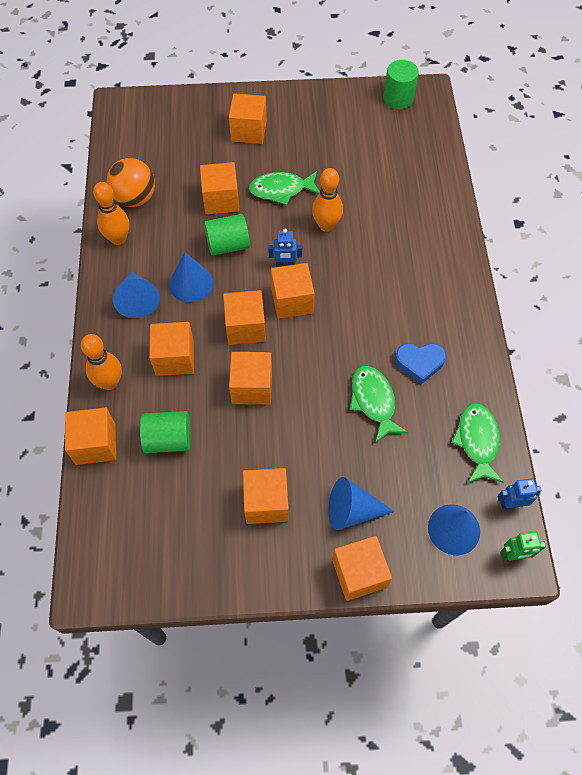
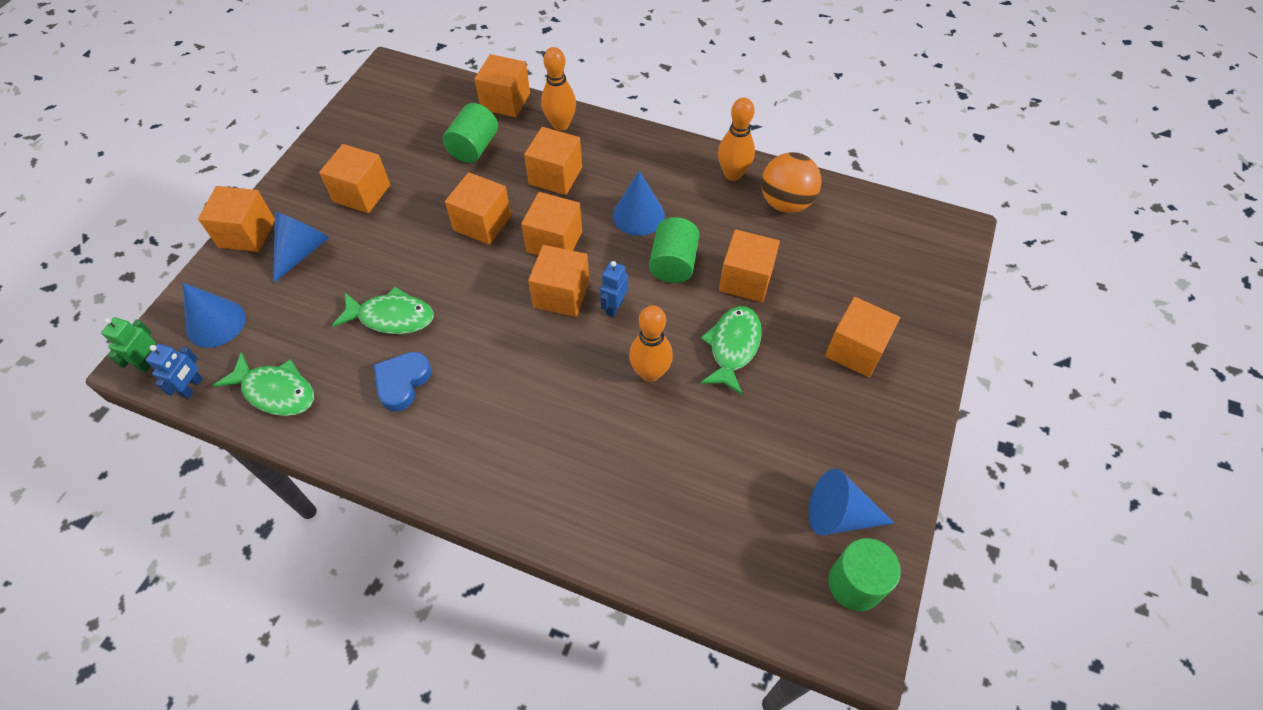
camera: 115 degrees right, 5 degrees down
blue cone [113,271,160,318] -> blue cone moved to [809,469,894,535]

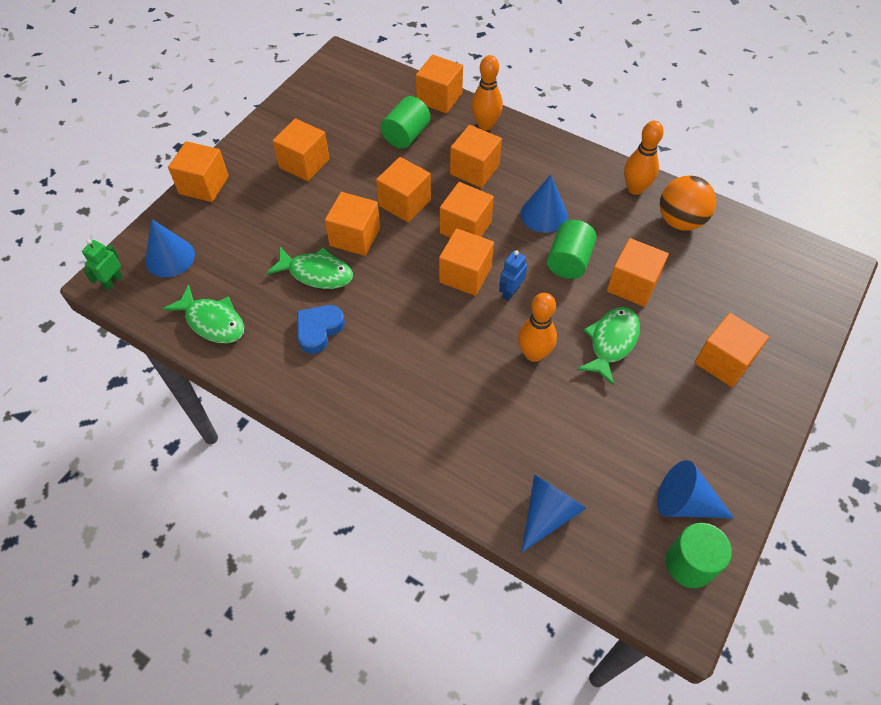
camera: 10 degrees right, 0 degrees up
blue robot [146,344,203,399] -> none
blue cone [273,212,329,283] -> blue cone moved to [522,474,587,552]
none -> orange cube [325,192,380,256]

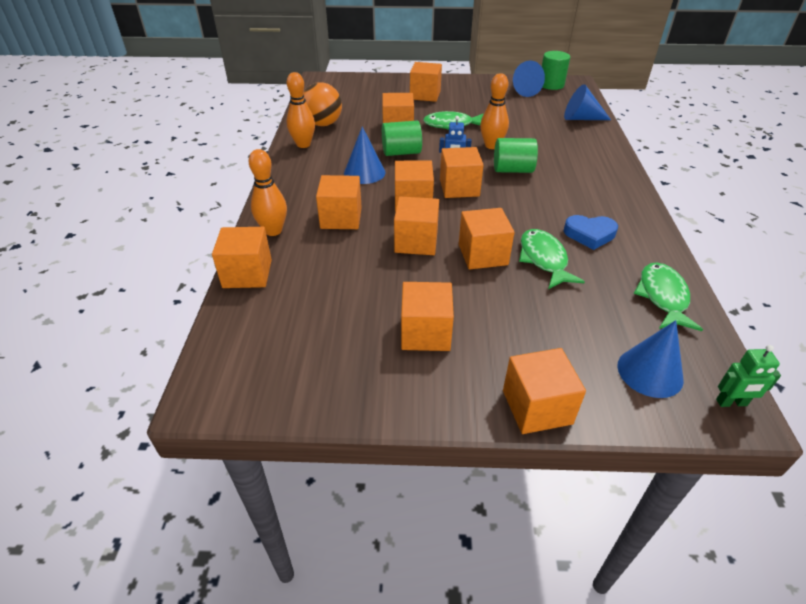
camera: 120 degrees left, 15 degrees down
green cylinder [380,96,431,149] -> green cylinder moved to [494,138,538,173]

